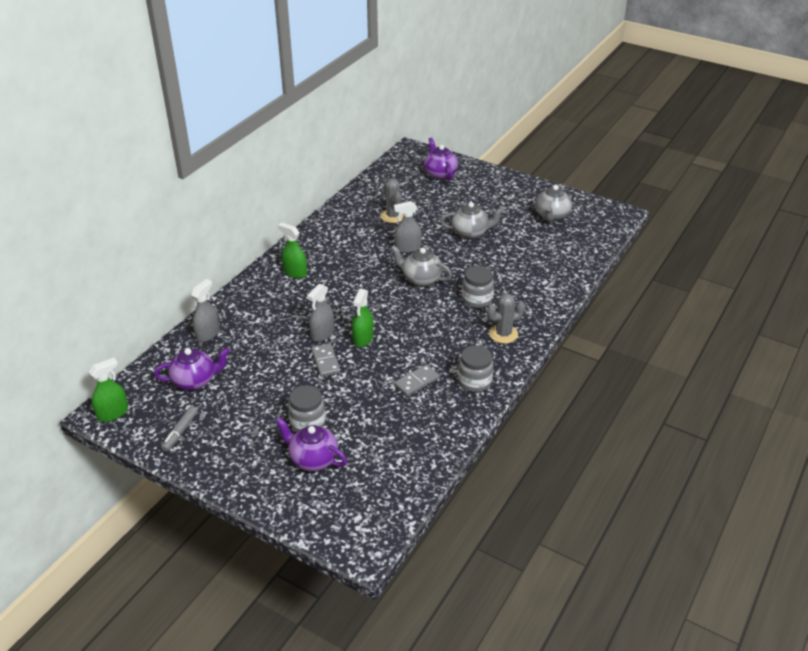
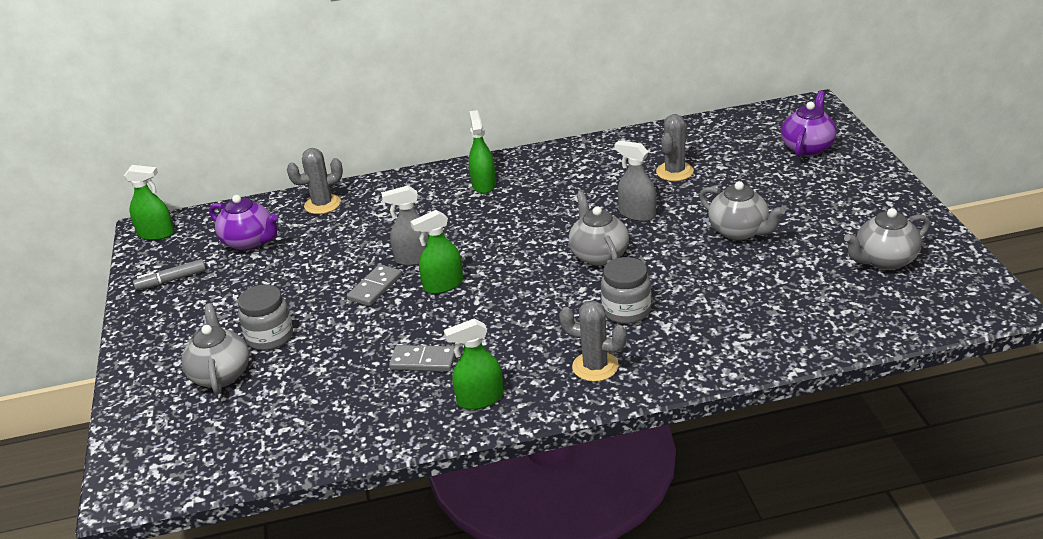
camera: 50 degrees right, 5 degrees down
grey spray bottle [191,279,219,342] -> grey cactus [287,148,343,214]
purple teapot [275,417,347,471] -> grey teapot [181,303,249,394]
grey jar [458,345,494,392] -> green spray bottle [444,319,503,410]

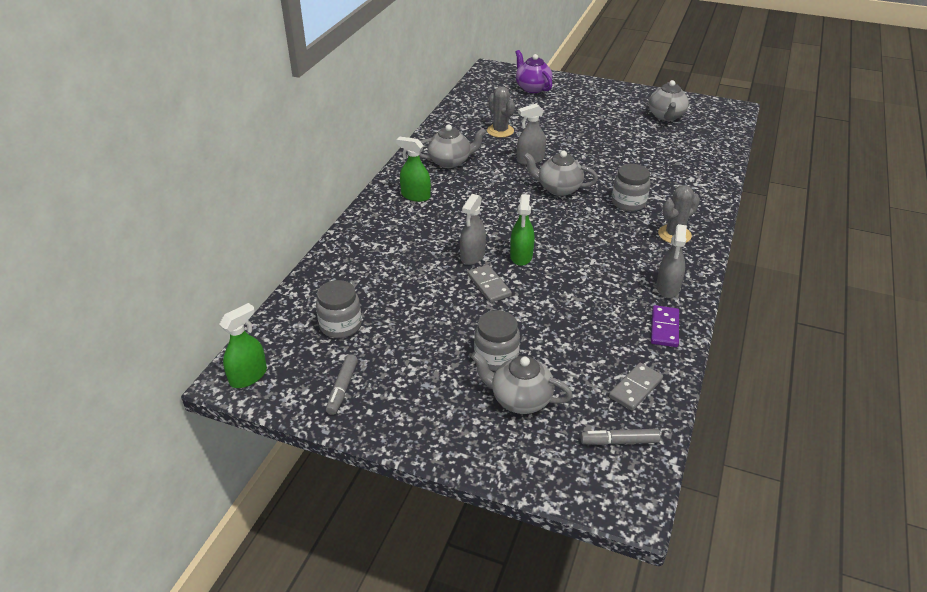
camera: 60 degrees left, 5 degrees up
purple teapot [209,195,278,251] -> grey jar [316,280,362,338]
grey cactus [287,148,343,214] -> none
grey domino [389,345,455,371] -> grey domino moved to [609,363,663,411]
green spray bottle [444,319,503,410] -> grey spray bottle [656,224,687,298]
grey teapot [699,181,785,240] -> grey teapot moved to [419,124,486,168]
none -> grey marker [581,429,660,445]
none -> purple domino [651,305,679,347]

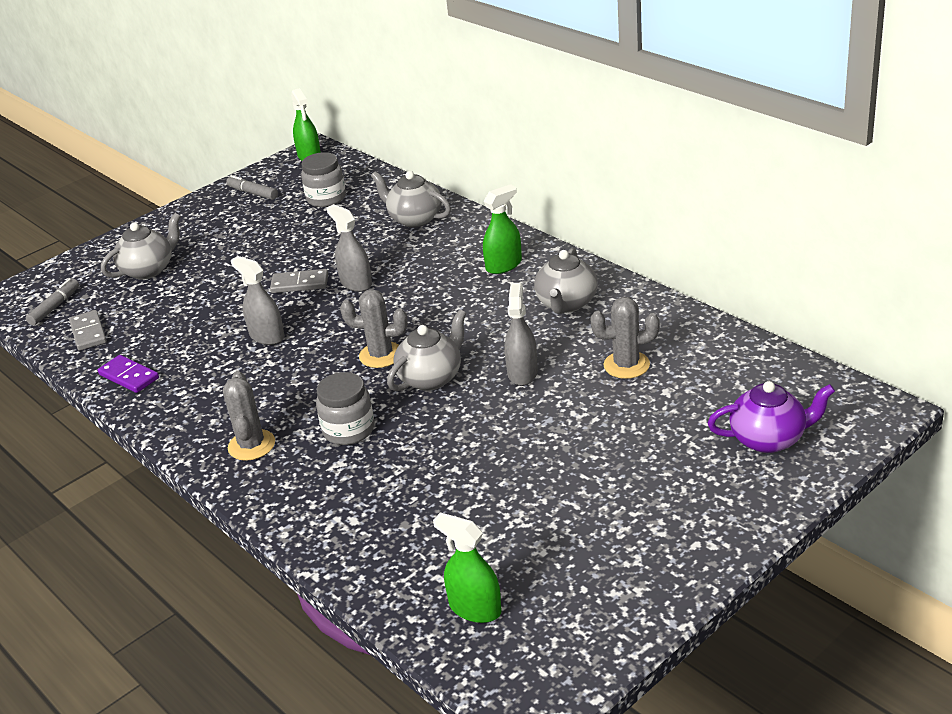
camera: 120 degrees right, 5 degrees down
grey jar [474,310,520,371] -> none
green spray bottle [510,194,534,266] -> green spray bottle moved to [433,512,502,623]
grey teapot [649,80,689,121] -> grey teapot moved to [371,171,451,228]
grey spray bottle [656,224,687,298] -> grey spray bottle moved to [231,256,285,345]
none -> grey cactus [340,289,408,368]

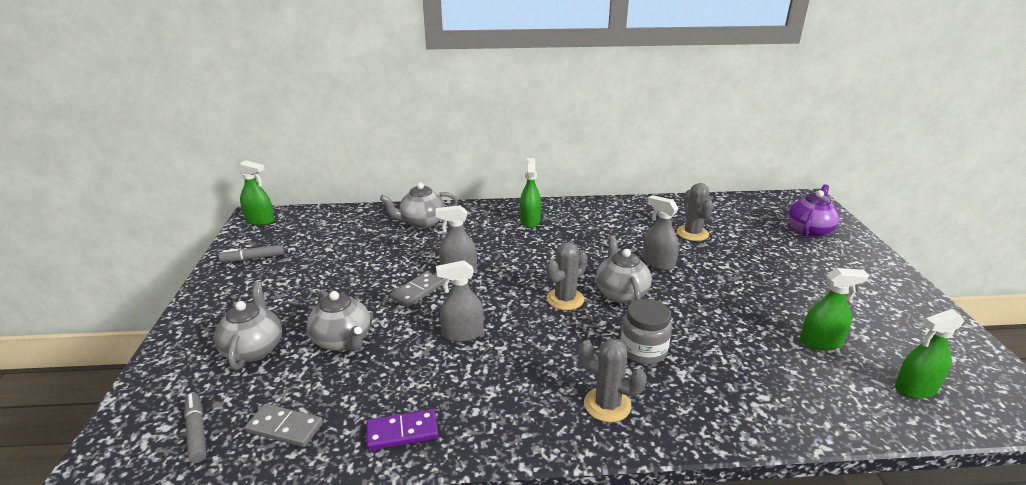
camera: 55 degrees left, 5 degrees down
grey jar [301,152,346,207] -> none
grey teapot [534,248,598,314] -> grey teapot moved to [307,290,371,351]
grey cactus [590,297,660,379] -> grey cactus turned 45 degrees counterclockwise [677,183,713,241]
none -> green spray bottle [800,268,869,351]

